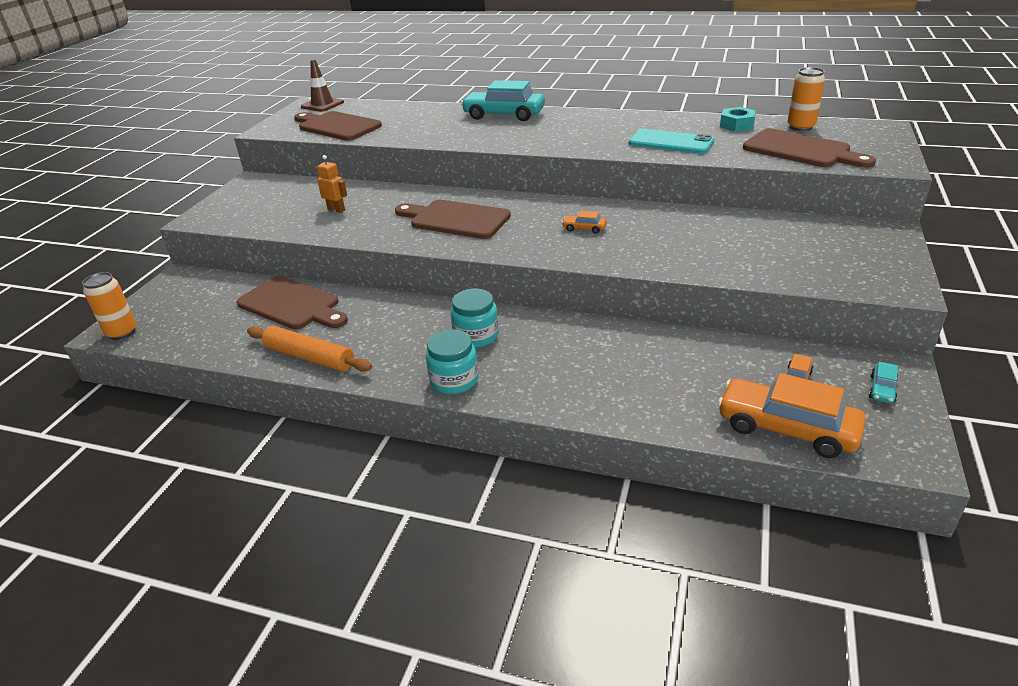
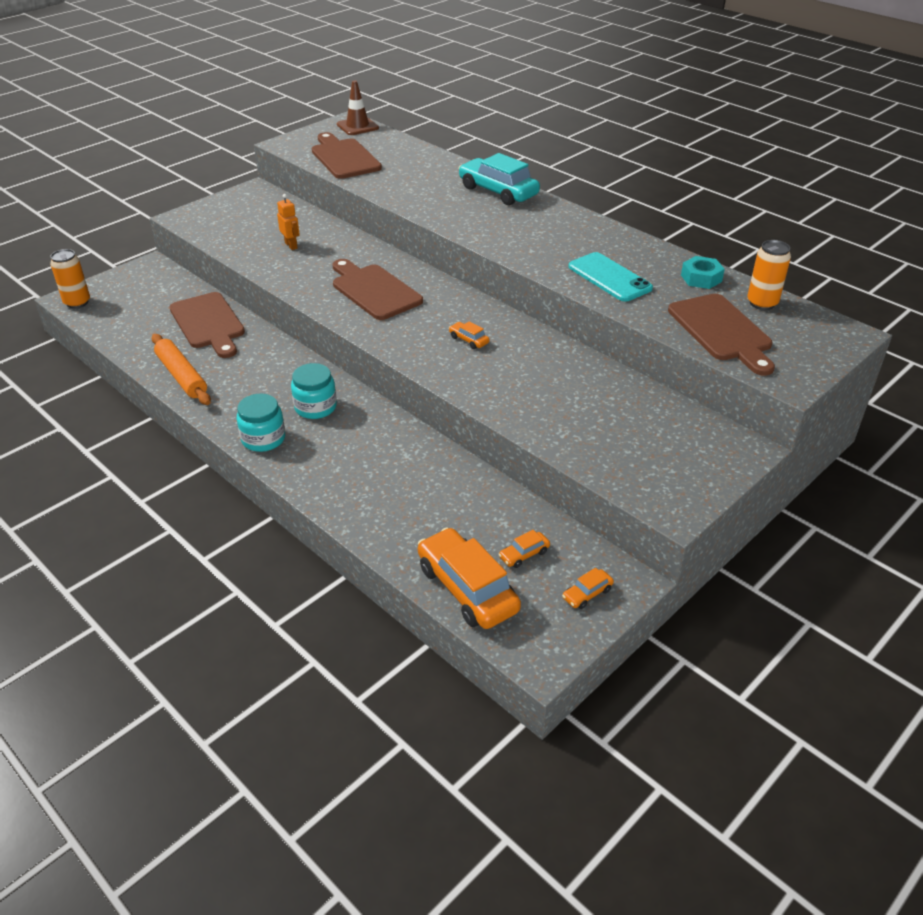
camera: 25 degrees right, 5 degrees up
turquoise car [869,362,898,404] -> orange car [562,568,614,609]

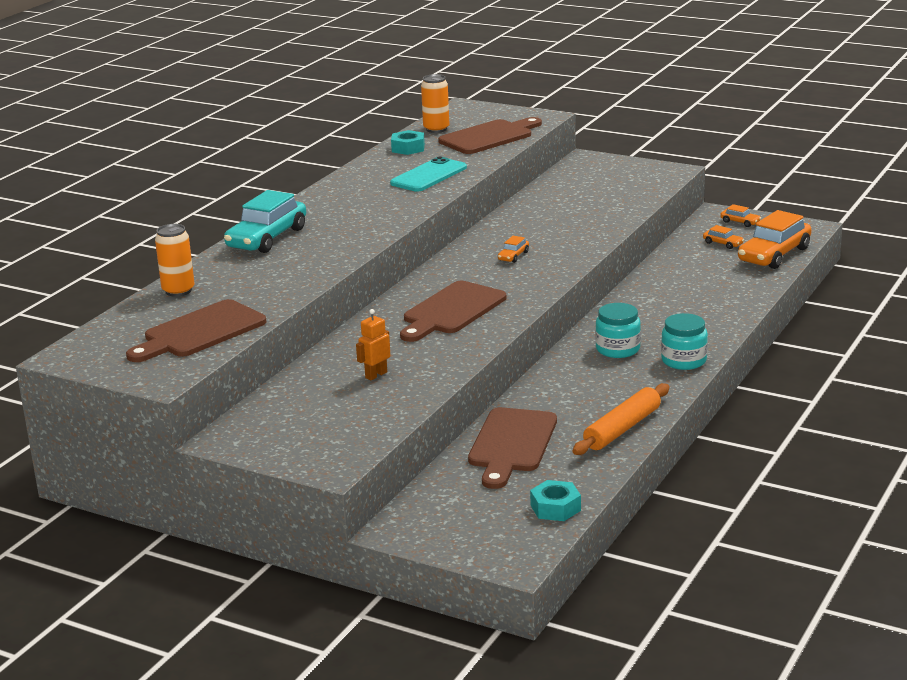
camera: 105 degrees left, 15 degrees down
orange can [50,249,90,308] -> orange can moved to [155,224,195,297]
brown cutting board [169,292,245,358] -> brown cutting board turned 150 degrees clockwise [468,407,557,489]
brown traffic cone [337,80,379,135] -> none
none -> turquoise nut [530,480,581,521]

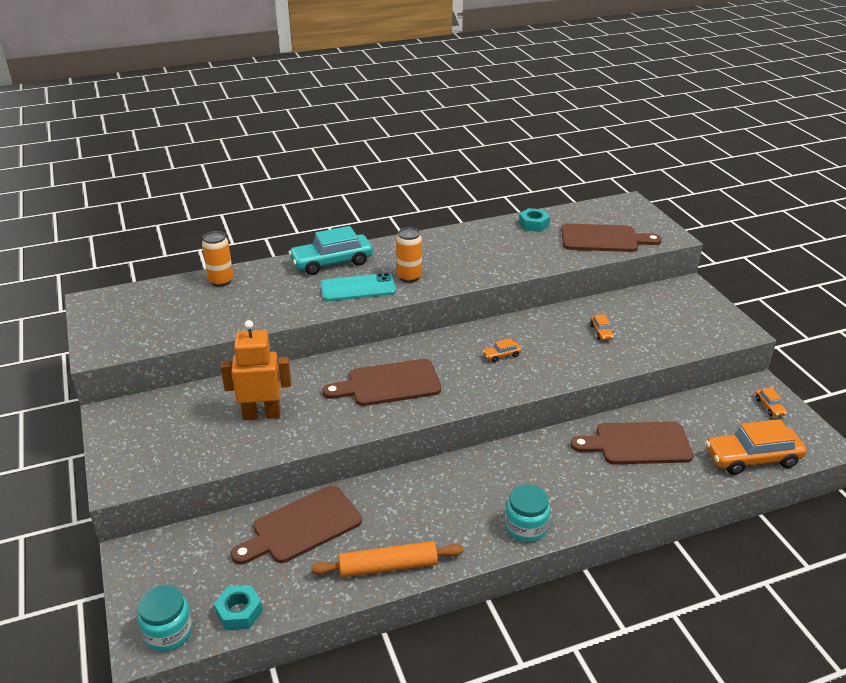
camera: 40 degrees right, 10 degrees up
brown cutting board [126,299,266,362] -> brown cutting board moved to [570,421,693,464]
orange robot [356,309,390,380] -> orange robot [221,320,291,420], size x1.89
turquoise phone [390,157,467,192] -> turquoise phone moved to [320,273,396,301]
orange can [421,74,450,133] -> orange can moved to [396,227,422,282]
turquoise jar [595,303,641,358] -> turquoise jar moved to [137,585,193,651]
orange car [703,225,744,249] -> orange car moved to [590,314,614,340]

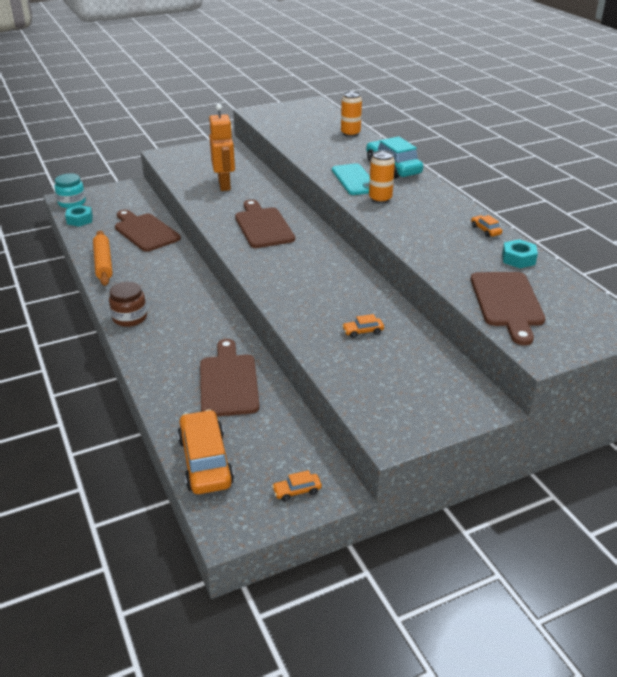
camera: 85 degrees right, 0 degrees up
orange car [483,338,522,362] -> orange car moved to [471,215,502,237]
turquoise jar [505,484,550,542] -> brown jar [109,282,147,327]

